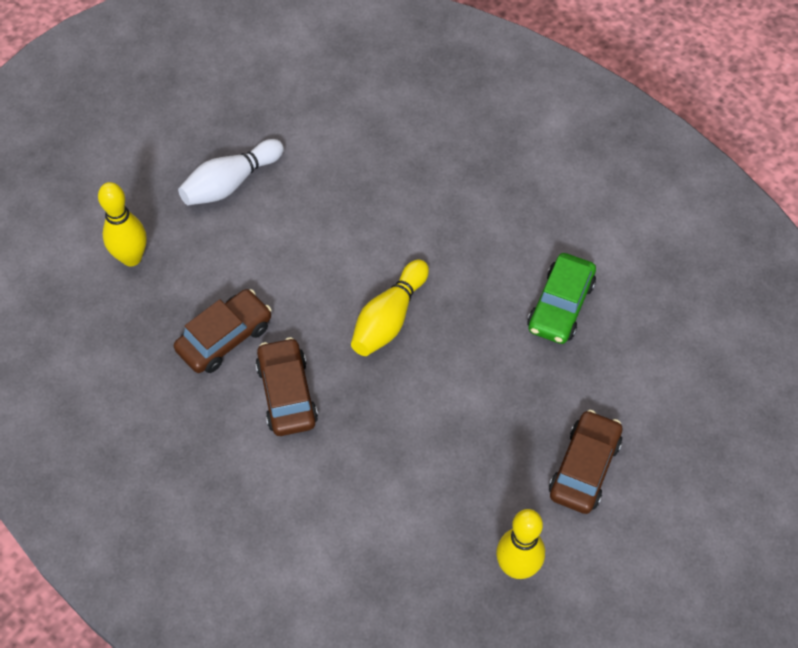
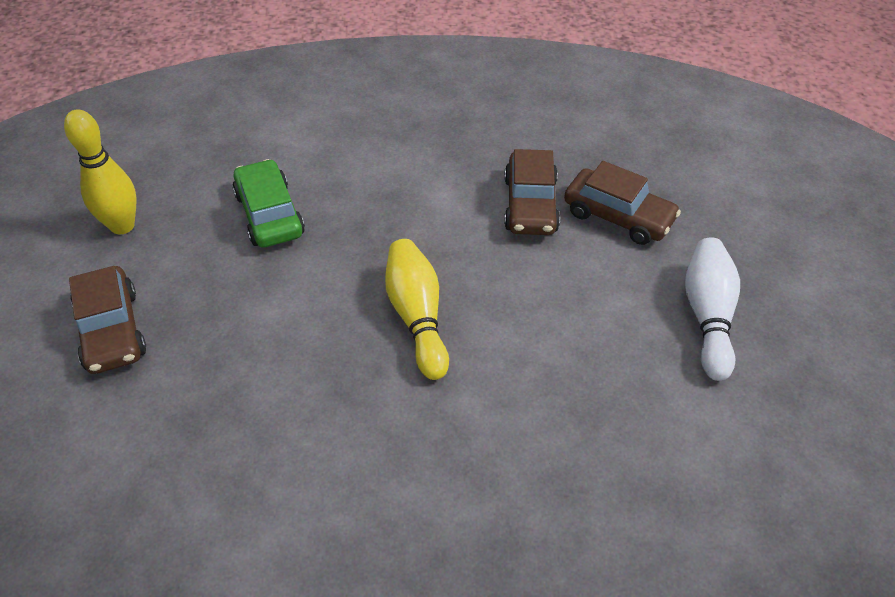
camera: 135 degrees right, 10 degrees down
yellow bowling pin [98,182,147,266] -> none
brown car [255,337,318,436] -> brown car moved to [564,161,681,245]
green car [528,253,596,344] -> green car moved to [233,159,305,248]

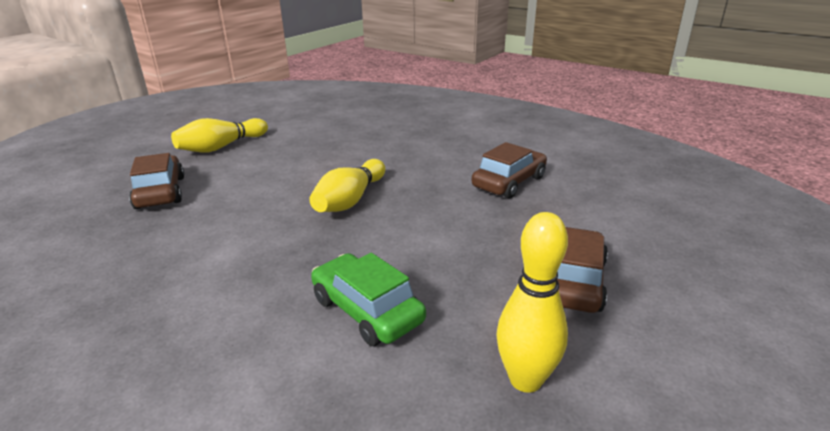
camera: 140 degrees left, 20 degrees down
green car [233,159,305,248] -> green car turned 120 degrees clockwise [311,253,426,346]
brown car [504,149,560,235] -> brown car moved to [472,142,547,198]
white bowling pin [685,237,740,381] -> yellow bowling pin [171,118,268,153]

